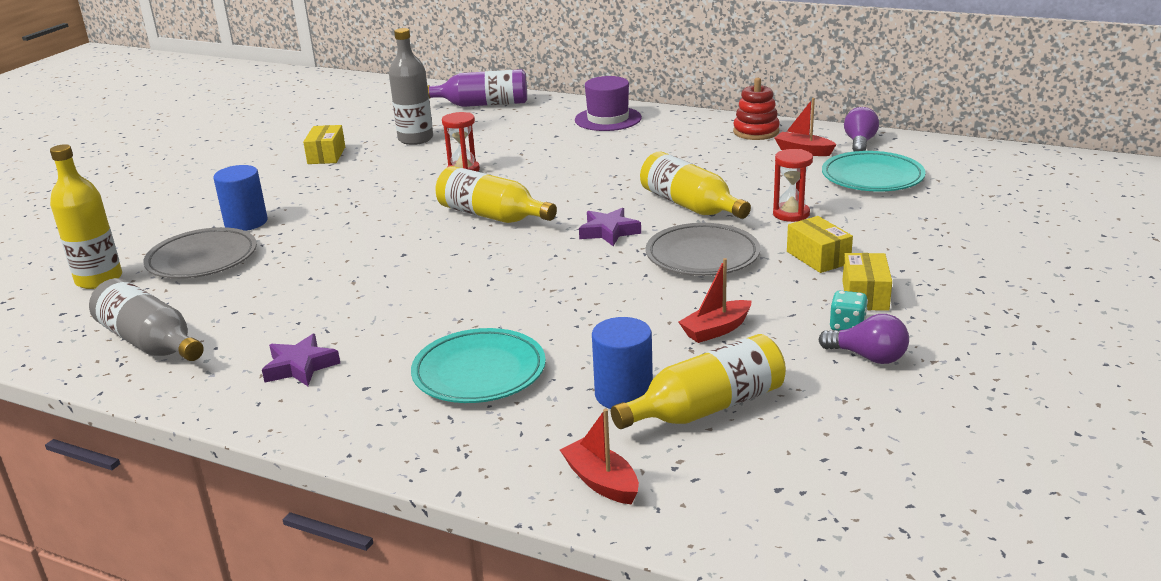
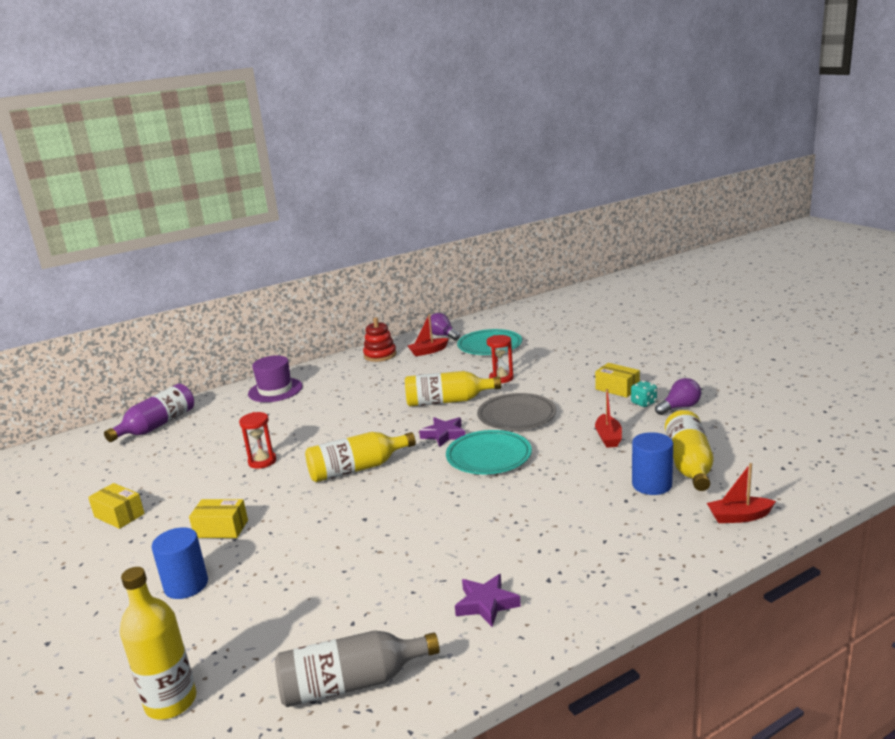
camera: 55 degrees left, 5 degrees down
grey plate [143,227,257,279] -> none
grey bottle [389,28,433,145] -> none
turquoise plate [411,328,546,403] -> turquoise plate moved to [446,430,532,474]
yellow box [787,216,853,273] -> yellow box moved to [189,499,248,538]

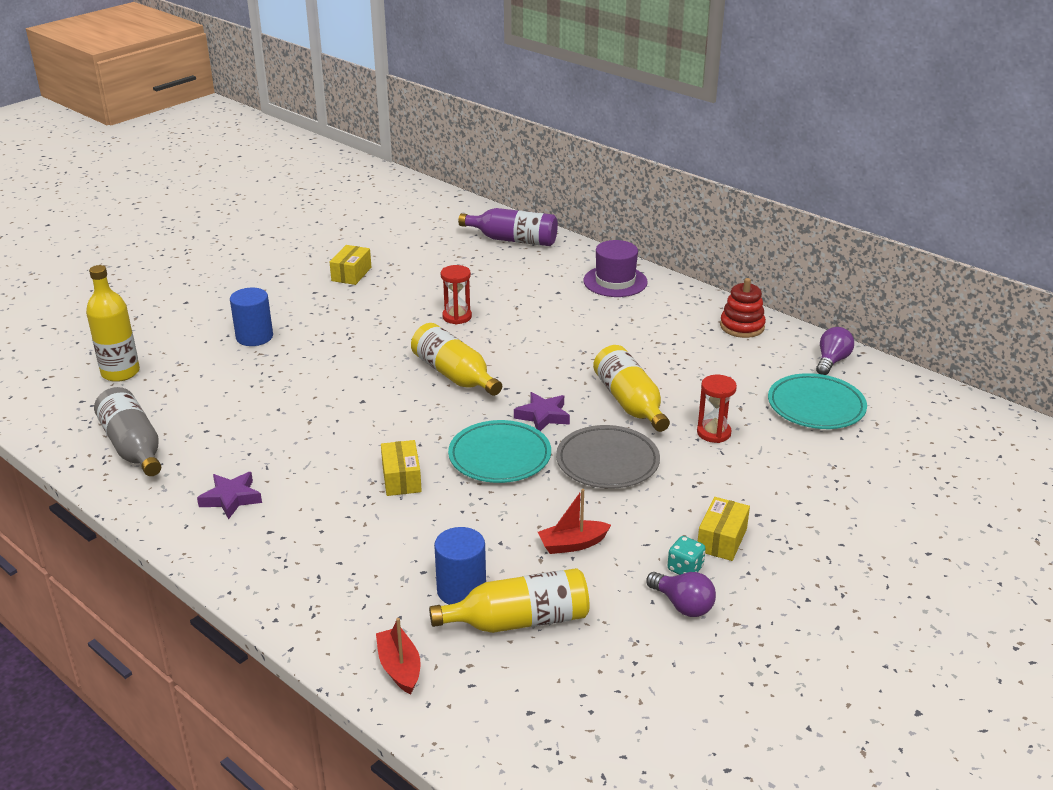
camera: 70 degrees right, 10 degrees up
yellow box [189,499,248,538] -> yellow box moved to [381,440,422,496]
red boat [408,314,449,356] -> none

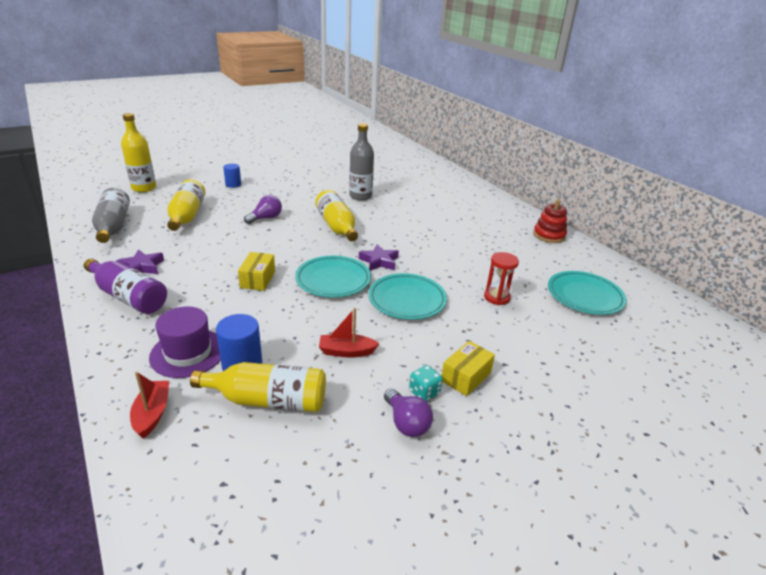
camera: 15 degrees right, 0 degrees up
blue cylinder [230,288,273,346] -> blue cylinder [223,164,241,188], size x0.66
yellow box [330,245,371,285] -> none
red hourglass [441,265,472,325] -> grey bottle [349,124,374,200]
purple bottle [458,208,558,246] -> purple bottle moved to [84,259,167,314]
grey plate [556,425,660,489] -> turquoise plate [368,273,447,320]
purple hat [583,240,648,297] -> purple hat moved to [149,307,221,378]
yellow bottle [593,345,670,432] -> yellow bottle moved to [167,179,206,231]
purple light bulb [816,327,854,375] -> purple light bulb moved to [244,195,282,224]

